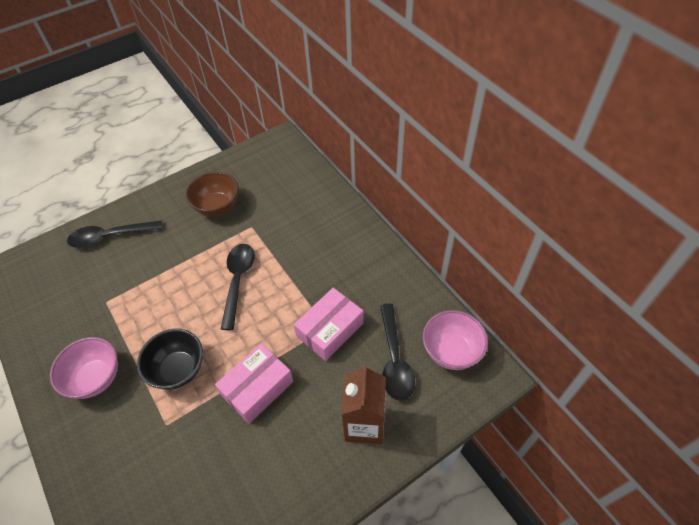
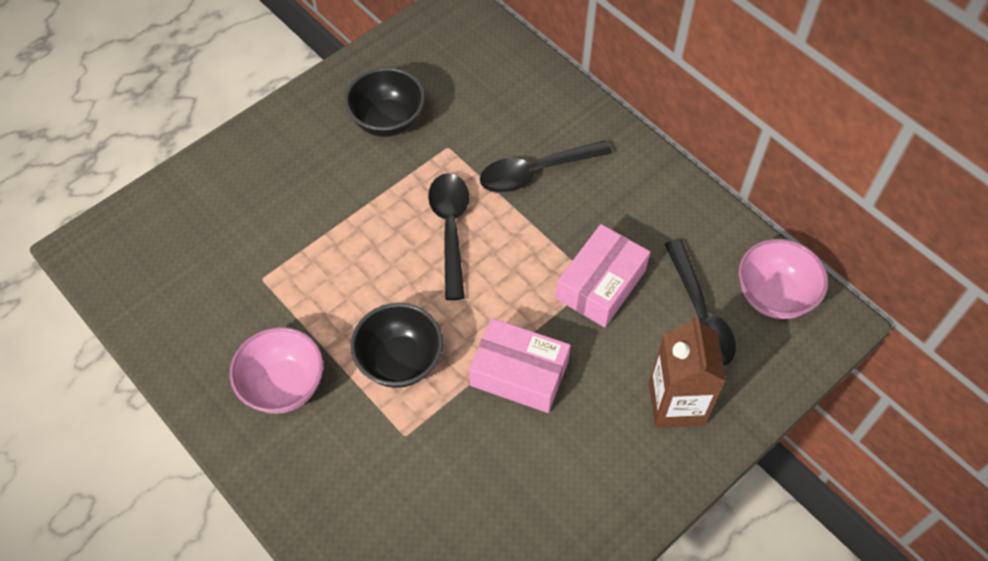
camera: 10 degrees left, 5 degrees up
black spoon [67,220,162,248] -> black spoon moved to [480,140,612,193]
brown bowl [186,172,239,216] -> black bowl [345,67,425,137]
pink box [215,343,294,424] -> pink box turned 75 degrees clockwise [469,318,571,413]

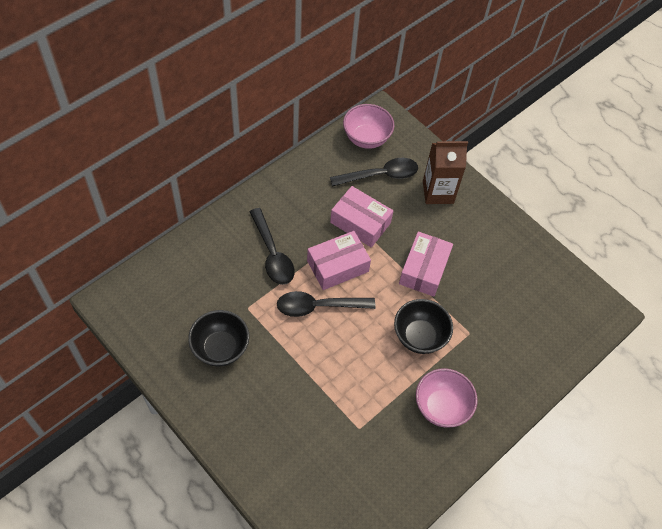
camera: 95 degrees left, 0 degrees up
none -> pink box [307,231,371,290]

